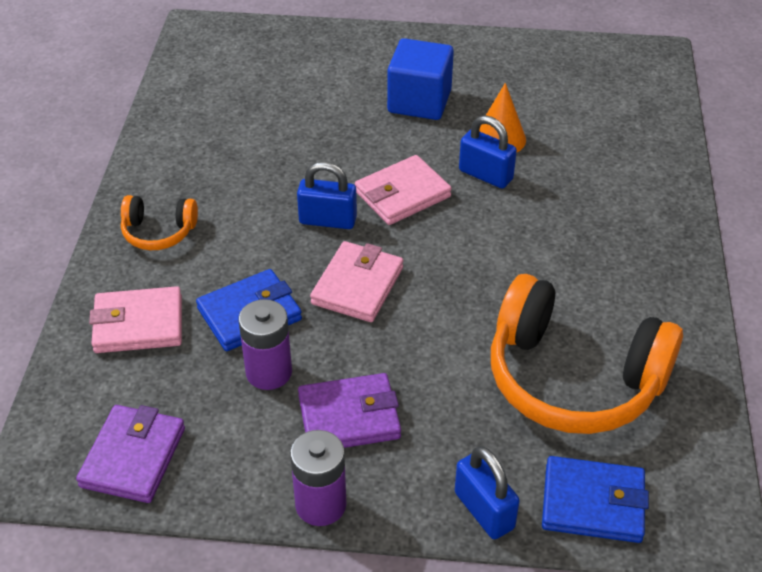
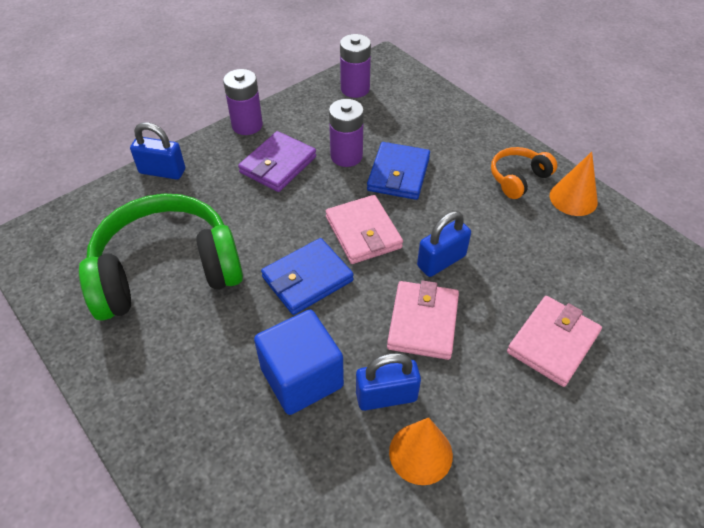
camera: 135 degrees right, 5 degrees up
purple wallet [76,405,185,503] -> purple battery [340,34,371,98]
pink wallet [89,286,182,353] -> pink wallet moved to [507,296,602,387]
blue cube [387,38,454,120] -> blue cube moved to [254,310,344,415]
orange headphones [491,274,683,434] -> green headphones [79,194,243,321]
blue wallet [542,456,649,543] -> blue wallet moved to [261,238,354,315]
none -> orange cone [550,152,598,216]

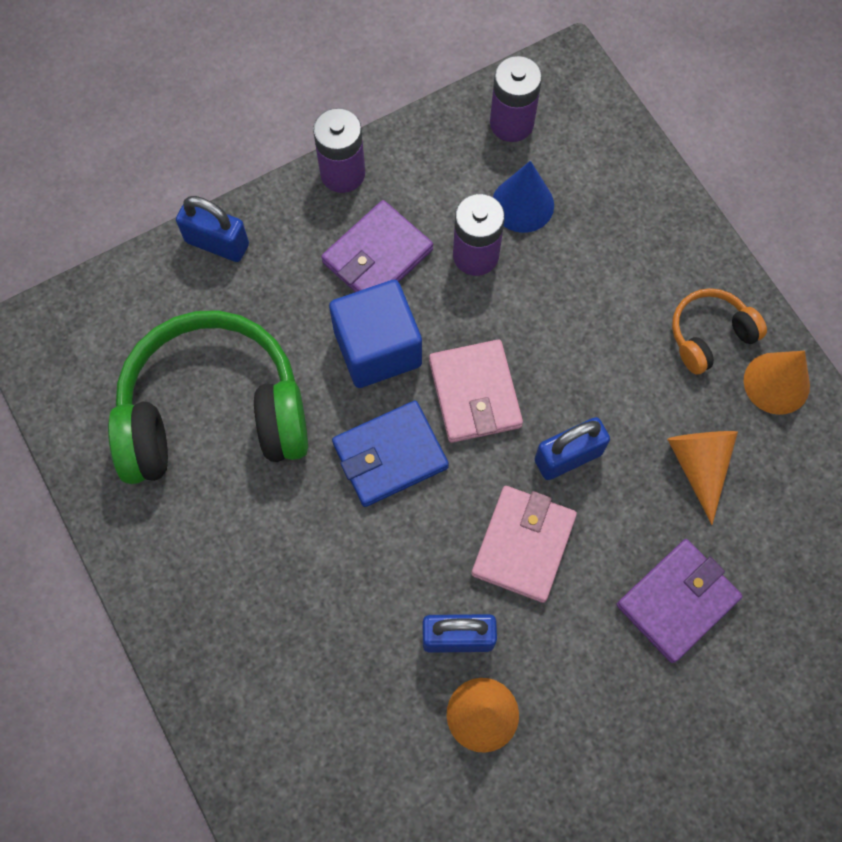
camera: 10 degrees right, 20 degrees up
blue cube [254,310,344,415] -> blue cube moved to [329,280,422,388]
blue wallet [367,142,430,200] -> none
pink wallet [507,296,602,387] -> purple wallet [617,539,742,663]
none -> blue cone [493,161,554,233]
none -> orange cone [667,431,738,525]

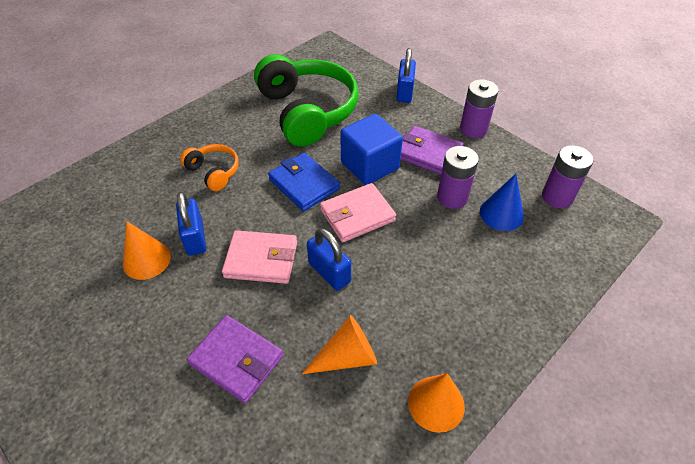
camera: 75 degrees right, 20 degrees down
orange headphones [672,288,767,374] -> orange headphones moved to [180,144,239,191]

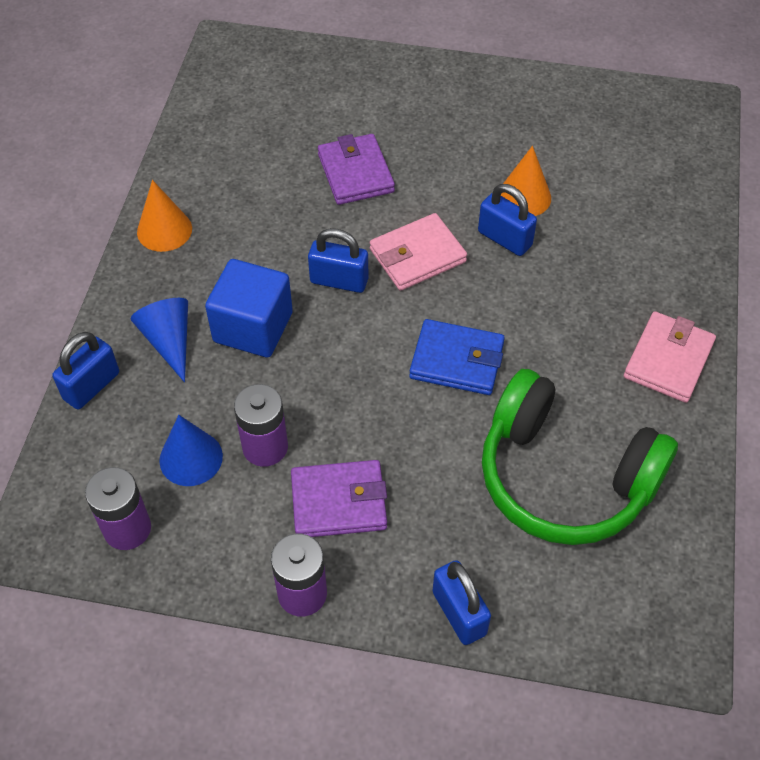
camera: 145 degrees right, 5 degrees up
orange headphones [180,144,239,191] -> none
purple wallet [187,315,283,403] -> purple wallet turned 75 degrees clockwise [318,134,395,205]
orange cone [302,315,377,374] -> none
pink wallet [320,183,396,242] -> pink wallet moved to [624,311,716,403]
blue cube [340,114,403,185] -> blue cube moved to [205,259,293,357]
none -> blue padlock [52,332,119,410]
none -> blue cone [130,298,188,382]

